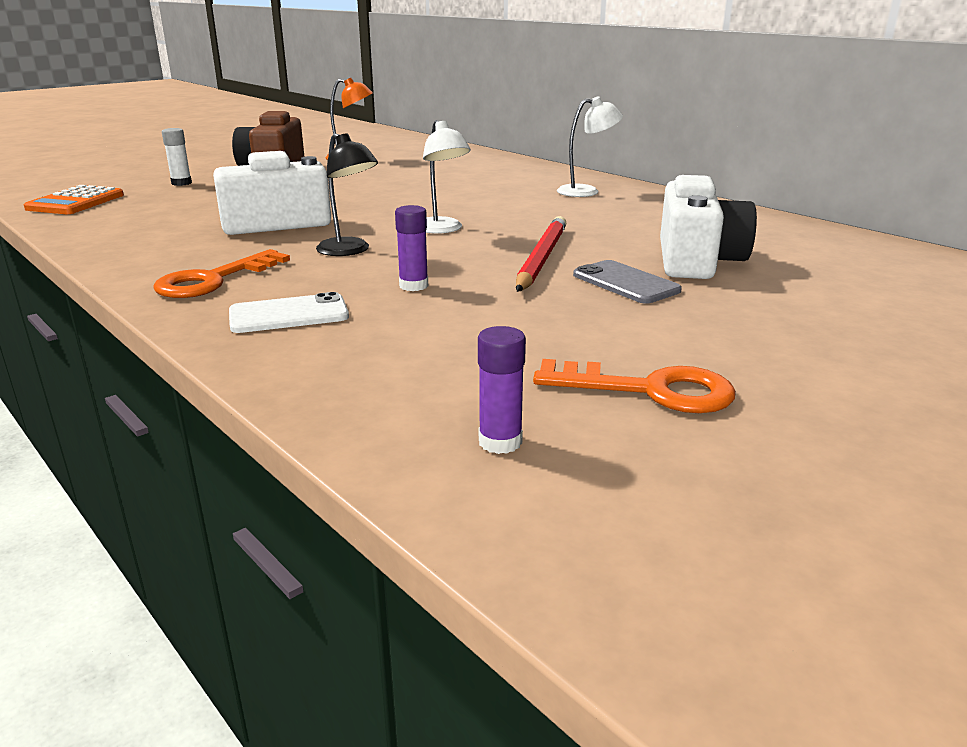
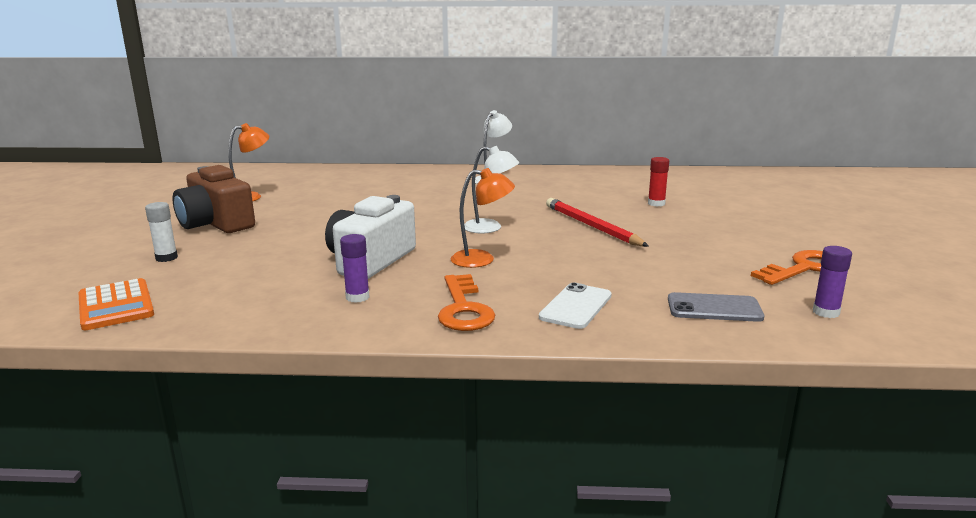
camera: 45 degrees left, 5 degrees down
black lamp [316,133,378,256] -> orange lamp [451,168,515,268]
purple glue stick [395,205,428,291] -> purple glue stick moved to [340,234,370,303]
grey phone [573,260,682,304] -> grey phone moved to [668,292,764,322]
white camera [660,175,757,279] -> red glue stick [648,157,669,207]

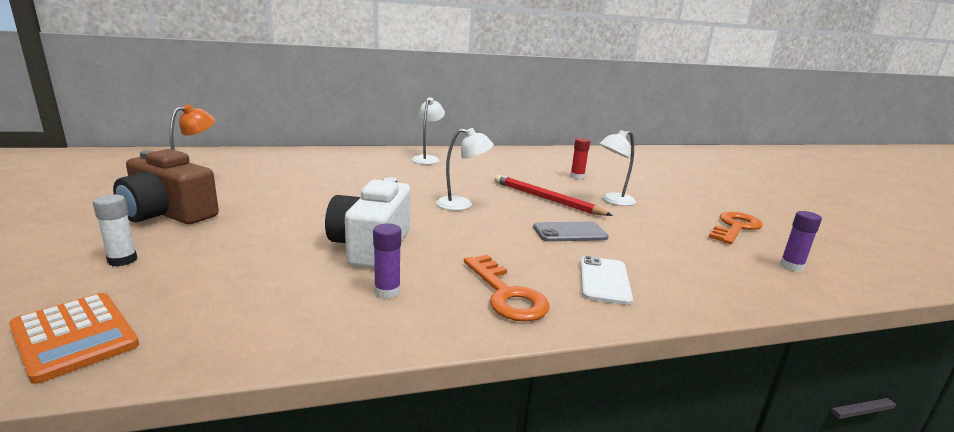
camera: 20 degrees left, 0 degrees up
orange lamp [451,168,515,268] -> none
grey phone [668,292,764,322] -> grey phone moved to [533,221,609,242]
none -> white lamp [599,130,636,206]

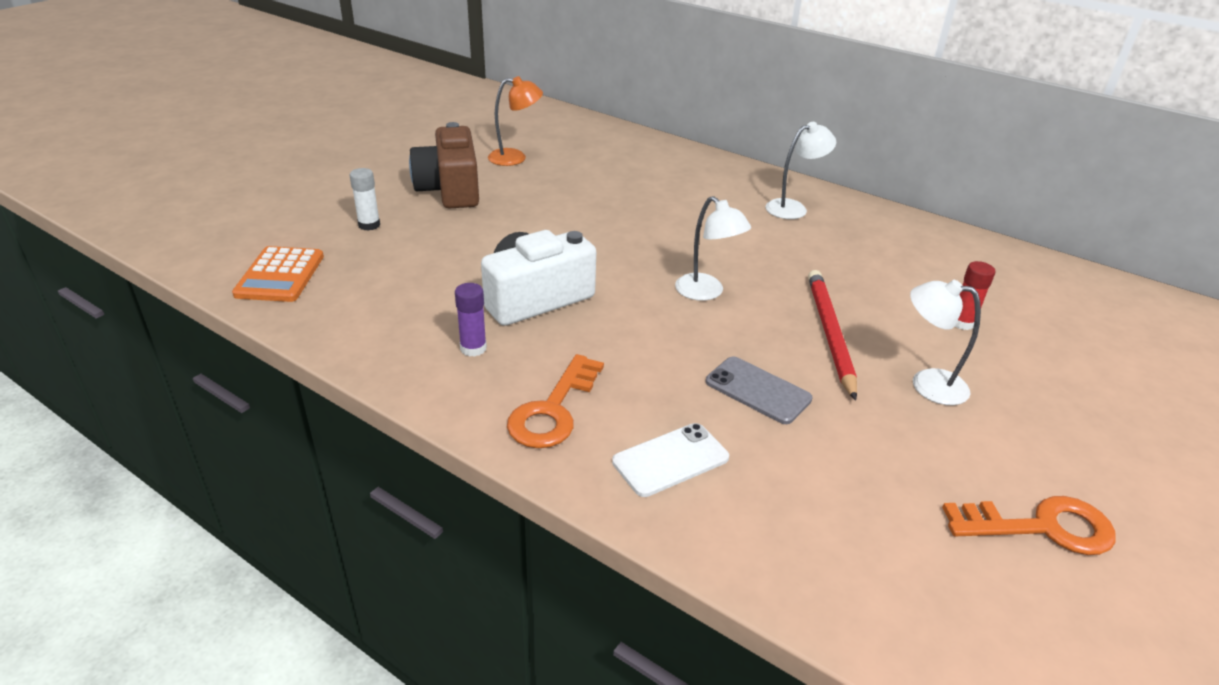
camera: 50 degrees right, 15 degrees up
purple glue stick [780,211,822,272] -> none

